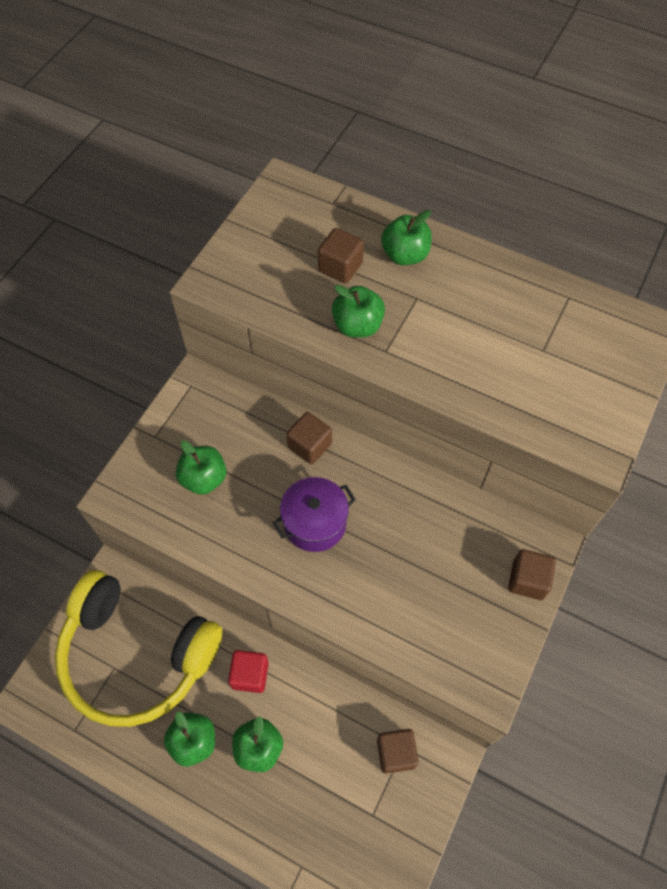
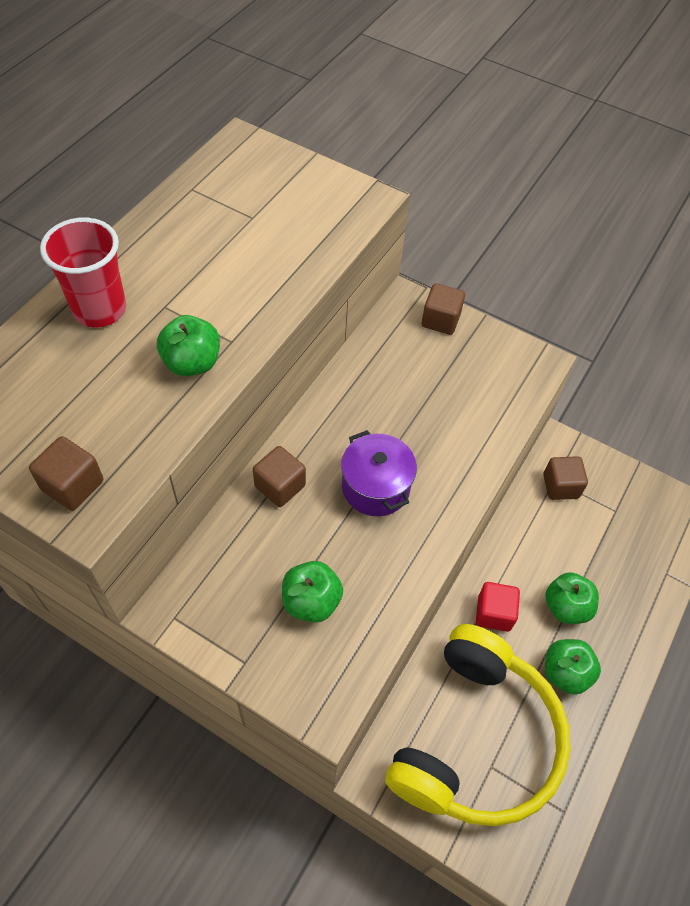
camera: 90 degrees left, 5 degrees down
brown cube [318,228,364,283] -> brown cube moved to [29,436,103,511]
green apple [381,210,432,265] -> red cup [40,218,126,328]

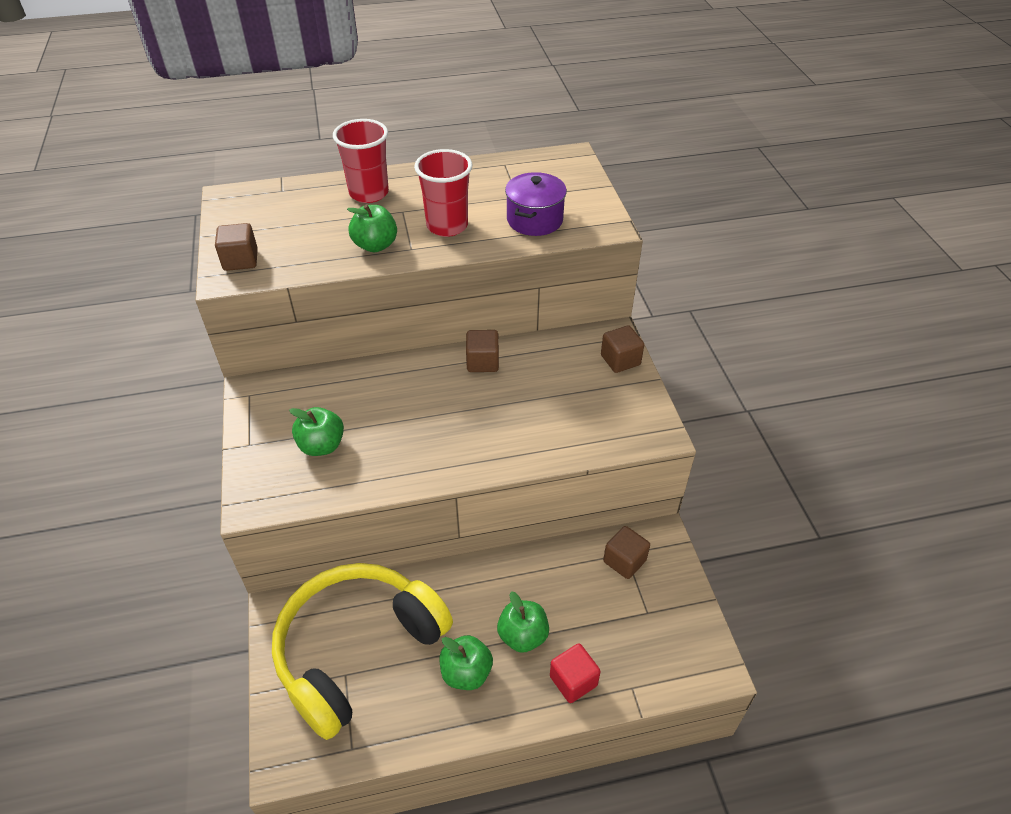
camera: 50 degrees right, 10 degrees down
brown cube [253,446,306,507] -> brown cube moved to [466,330,499,372]
purple pot [341,430,417,516] -> purple pot moved to [505,172,567,236]
yellow headphones [385,624,571,826] -> yellow headphones turned 150 degrees clockwise [272,563,453,740]
red cube [476,582,520,632] -> red cube moved to [550,643,601,703]
none -> red cup [414,149,472,237]

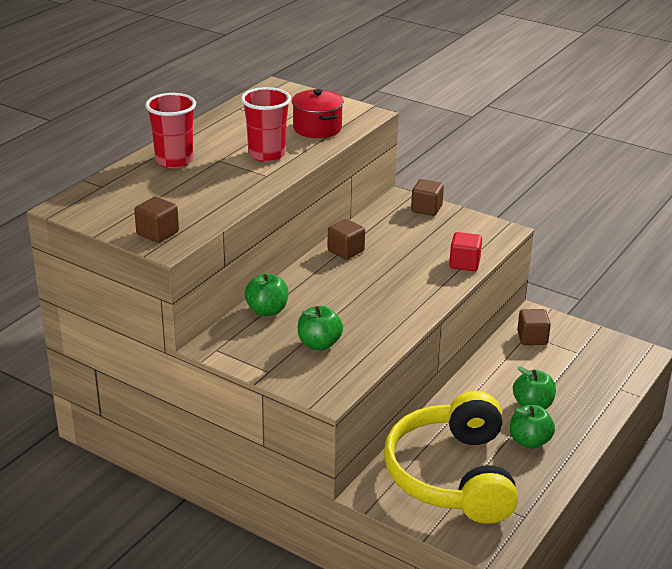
camera: 45 degrees left, 15 degrees down
green apple [347,204,397,252] -> green apple moved to [245,273,289,316]
purple pot [505,172,567,236] -> red pot [292,89,344,138]
red cube [550,643,601,703] -> red cube moved to [449,232,482,271]

